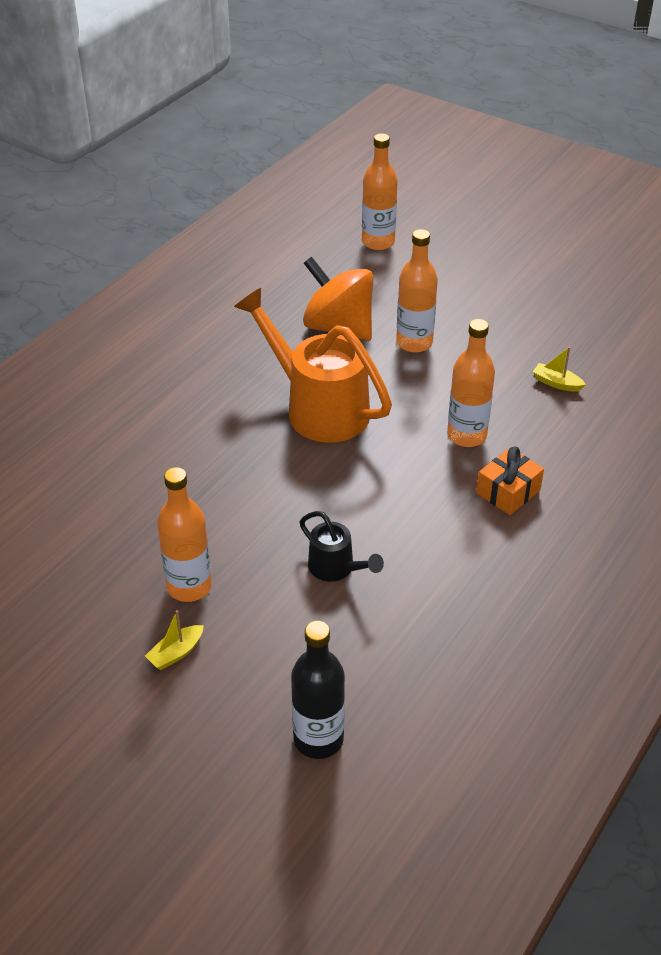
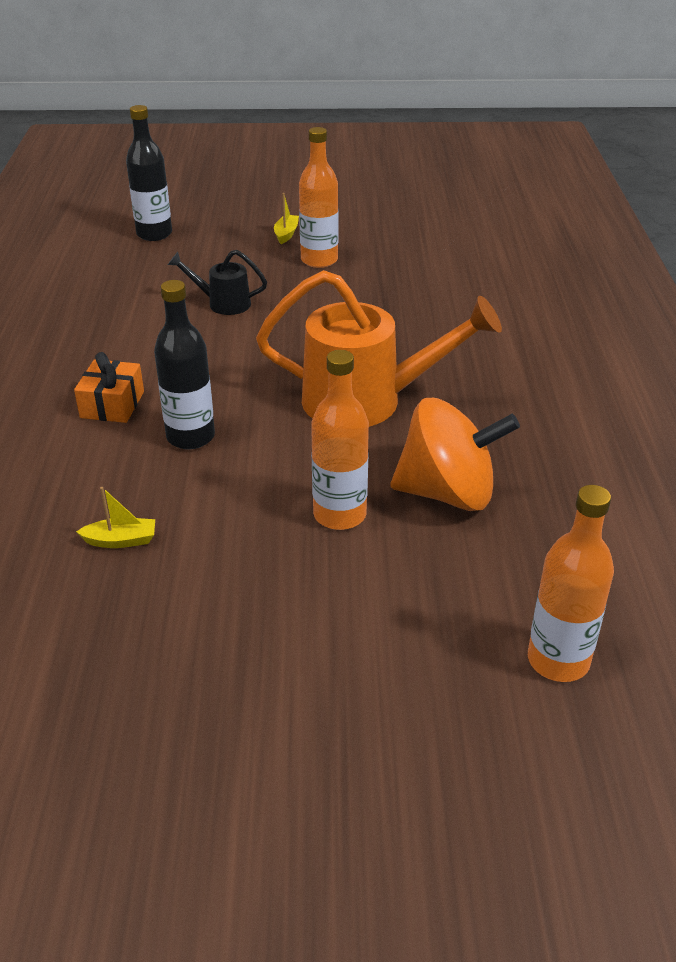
camera: 145 degrees right, 5 degrees down
orange bottle [447,319,495,447] -> black bottle [154,280,215,449]

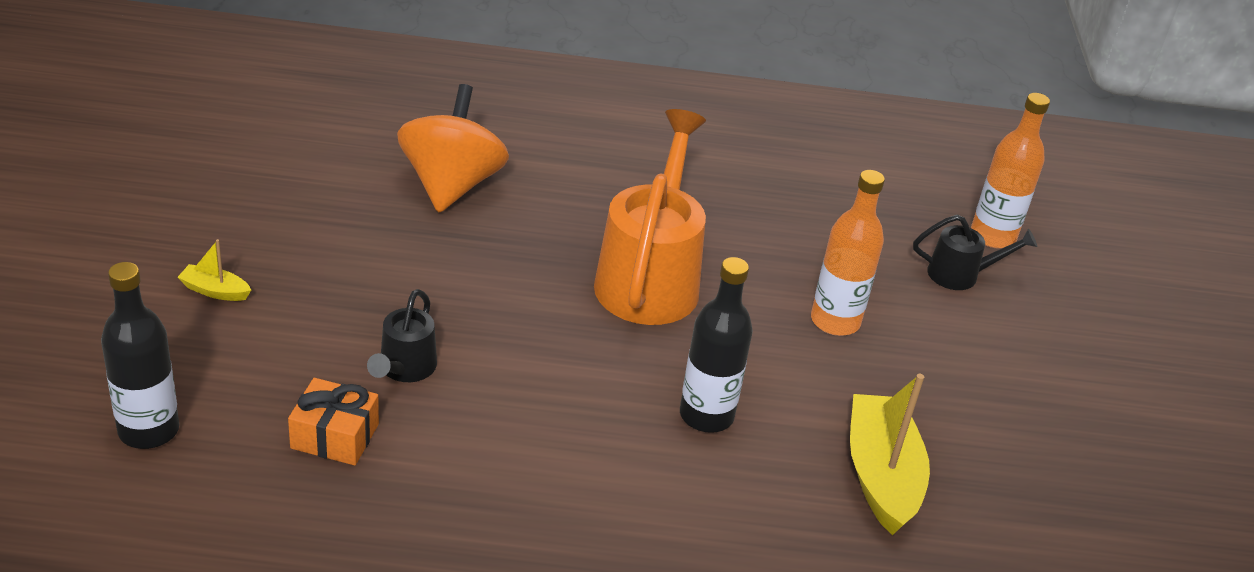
camera: 90 degrees left, 0 degrees up
orange gift [74,352,144,423] -> orange gift moved to [288,378,379,465]
yellow boat [76,487,155,548] -> yellow boat [850,374,930,535], size x2.14
orange bottle [299,127,338,268] -> none
orange spinning top [390,398,520,511] -> orange spinning top moved to [397,84,509,212]
none -> black watering can [913,215,1037,290]

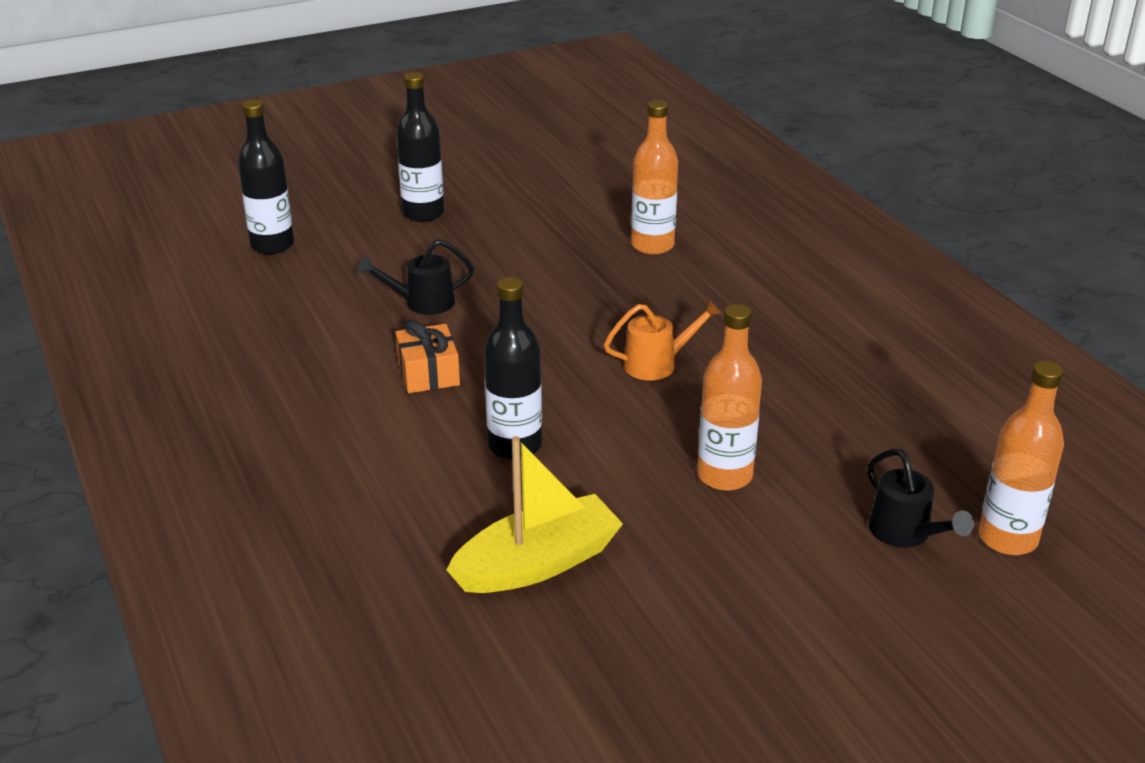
camera: 65 degrees right, 5 degrees down
yellow boat [177,239,251,301] -> black bottle [396,72,444,222]
orange gift [288,378,379,465] -> orange gift moved to [395,319,460,393]
orange spinning top [397,84,509,212] -> orange bottle [631,100,678,255]
orange watering can [594,109,706,325] -> orange watering can [604,299,722,380], size x0.49

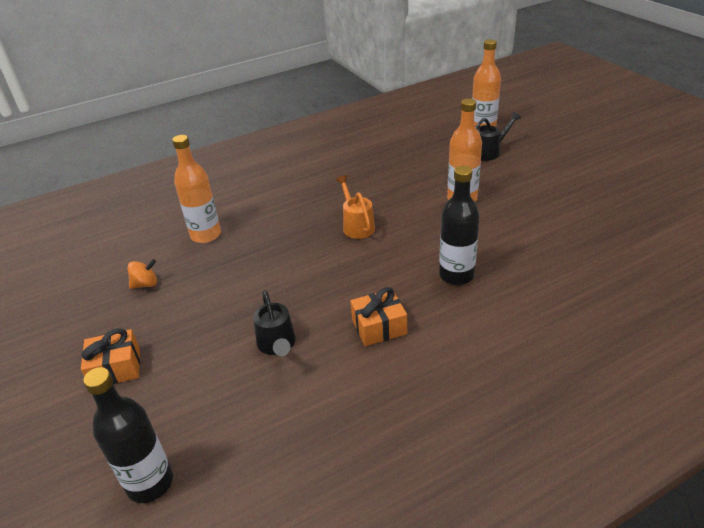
camera: 90 degrees left, 5 degrees up
black bottle [396,72,444,222] -> orange gift [81,328,140,384]
yellow boat [447,436,623,593] -> none
none -> orange spinning top [127,259,157,289]

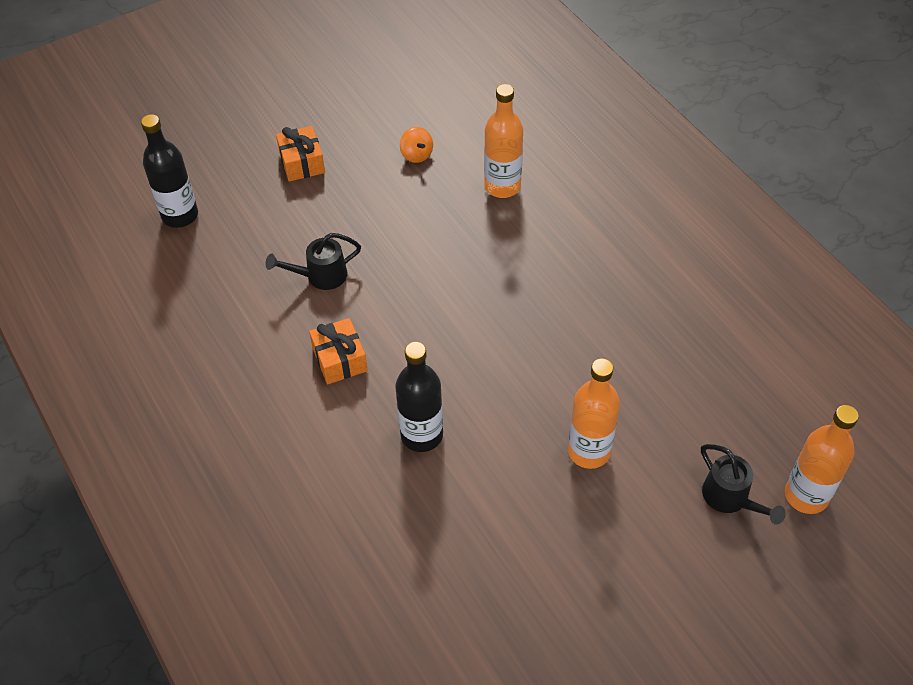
camera: 85 degrees right, 15 degrees up
orange watering can [336,175,375,239] -> none

